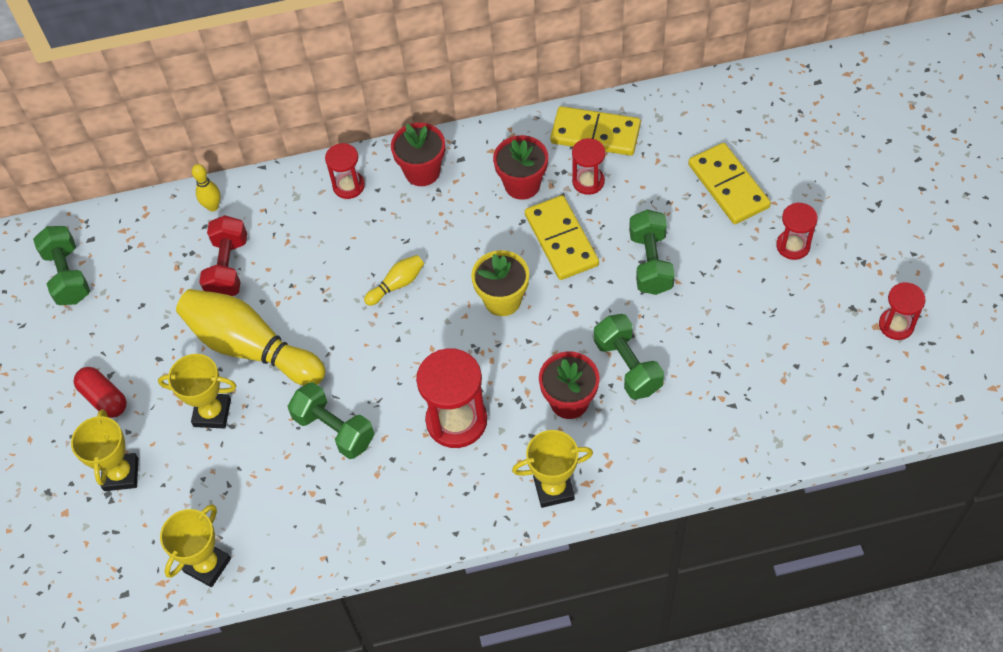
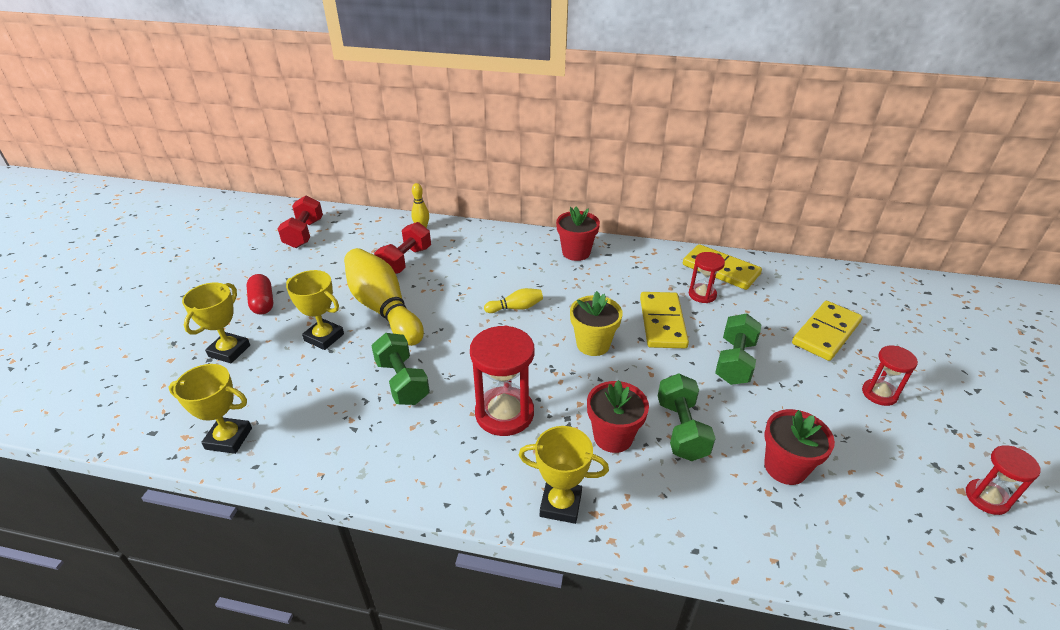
camera: 20 degrees right, 20 degrees down
green dumbbell [33,226,90,305] -> red dumbbell [277,196,323,248]
yellow trophy [160,504,231,587] -> yellow trophy turned 45 degrees clockwise [169,364,252,454]
red hourglass [325,143,365,199] -> none
red flower pot [493,135,548,200] -> red flower pot moved to [764,409,835,485]
yellow domino [688,143,771,224] -> yellow domino turned 45 degrees clockwise [792,301,862,361]

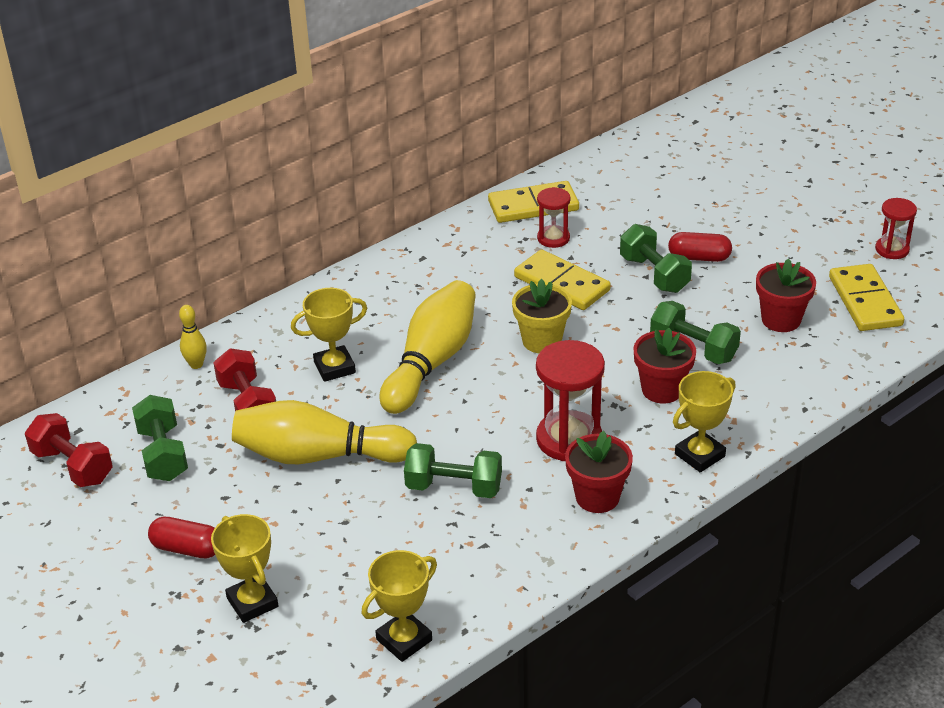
camera: 50 degrees left, 0 degrees up
yellow trophy [286,270,344,350] -> yellow trophy moved to [291,288,367,382]
yellow bowling pin [484,288,543,313] -> yellow bowling pin [380,280,476,414], size x2.27
red flower pot [556,207,600,261] -> red flower pot moved to [565,431,633,513]
yellow domino [792,301,862,361] -> yellow domino moved to [829,264,904,331]
red hourglass [862,346,918,406] -> none
none -> green dumbbell [132,395,188,481]
none -> red capsule [668,232,732,262]

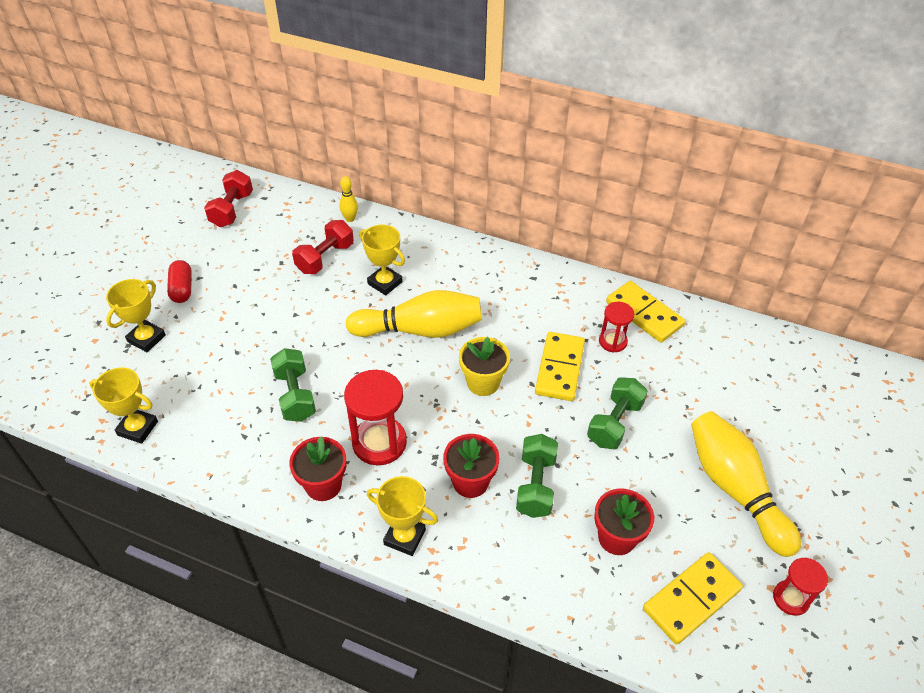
camera: 60 degrees right, 10 degrees up
green dumbbell [132,395,188,481] -> none
yellow bowling pin [232,400,417,464] -> yellow bowling pin moved to [691,411,801,557]
red capsule [668,232,732,262] -> none

